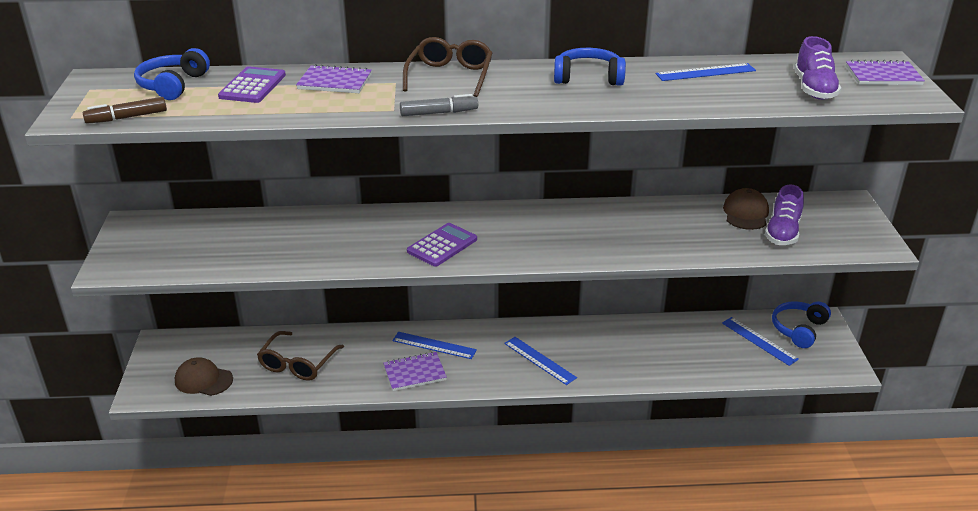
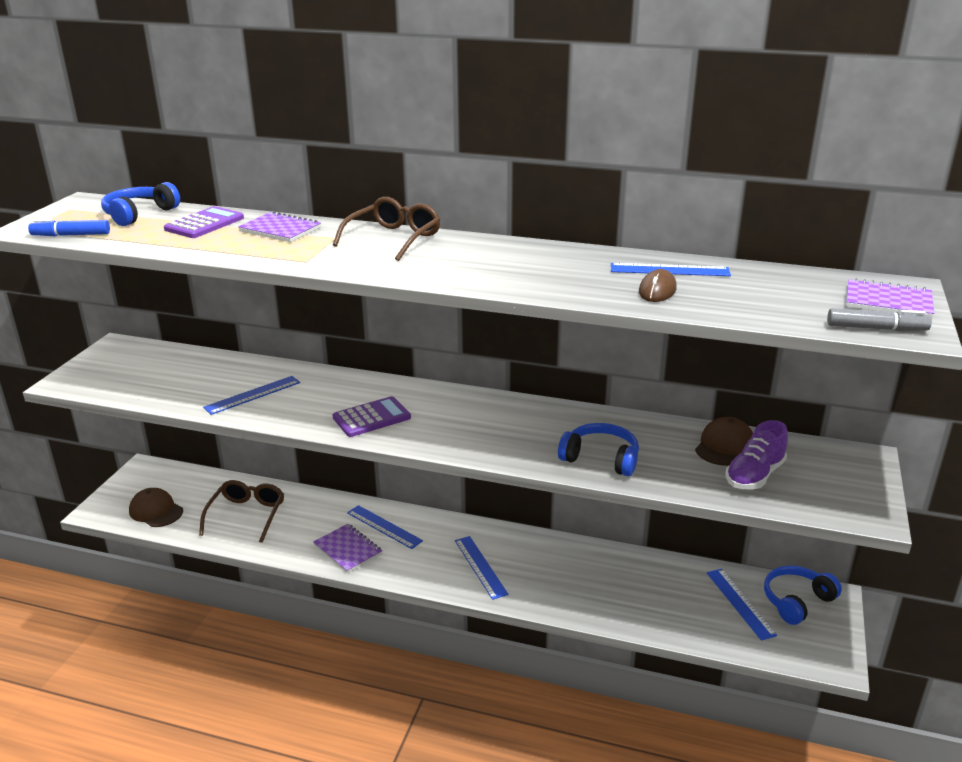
camera: 20 degrees right, 5 degrees down
brown marker [83,97,167,124] -> blue marker [28,219,110,236]
brown glasses [257,331,344,381] -> brown glasses turned 150 degrees clockwise [199,480,284,543]
purple notebook [383,352,447,391] -> purple notebook turned 45 degrees clockwise [313,524,382,573]
grey marker [400,94,478,116] -> grey marker moved to [827,308,932,331]
blue headphones [554,48,626,86] -> blue headphones moved to [558,423,639,476]
purple shoe [794,36,841,100] -> none
none -> blue ruler [203,376,300,415]
none -> brown mouse [639,269,677,302]

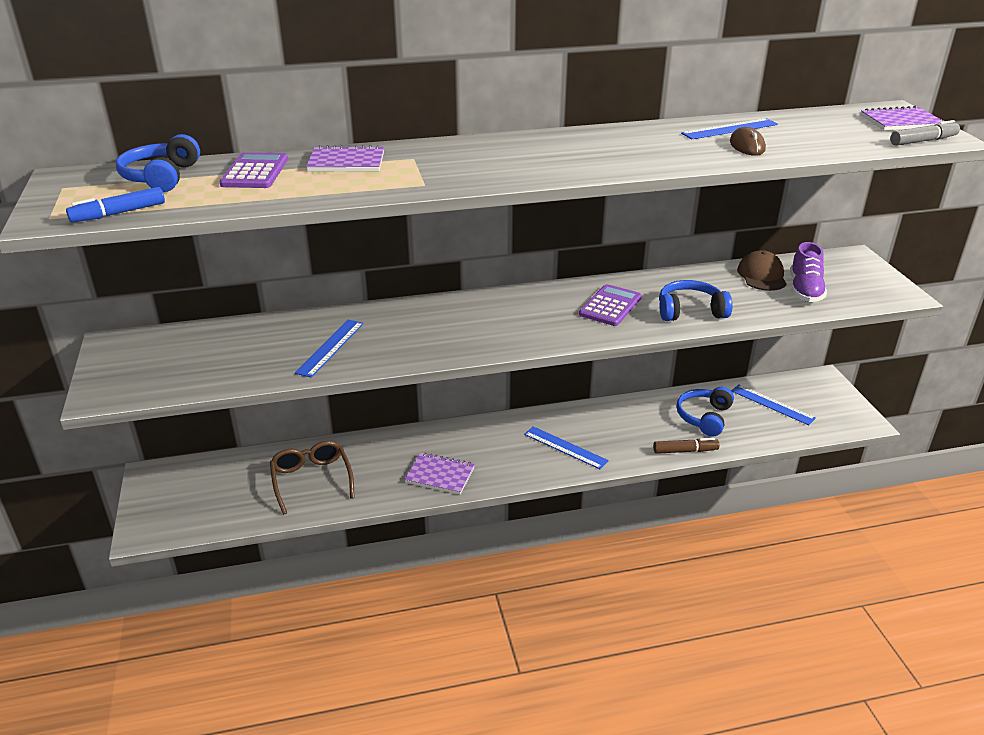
camera: 30 degrees left, 5 degrees up
brown cap [129,488,183,527] -> none
brown glasses [333,197,440,261] -> none
purple calculator [333,396,411,437] -> purple calculator moved to [579,284,642,326]
blue ruler [347,505,423,549] -> none
blue headphones [764,566,842,625] -> blue headphones moved to [676,387,734,437]
none -> brown marker [653,438,720,454]

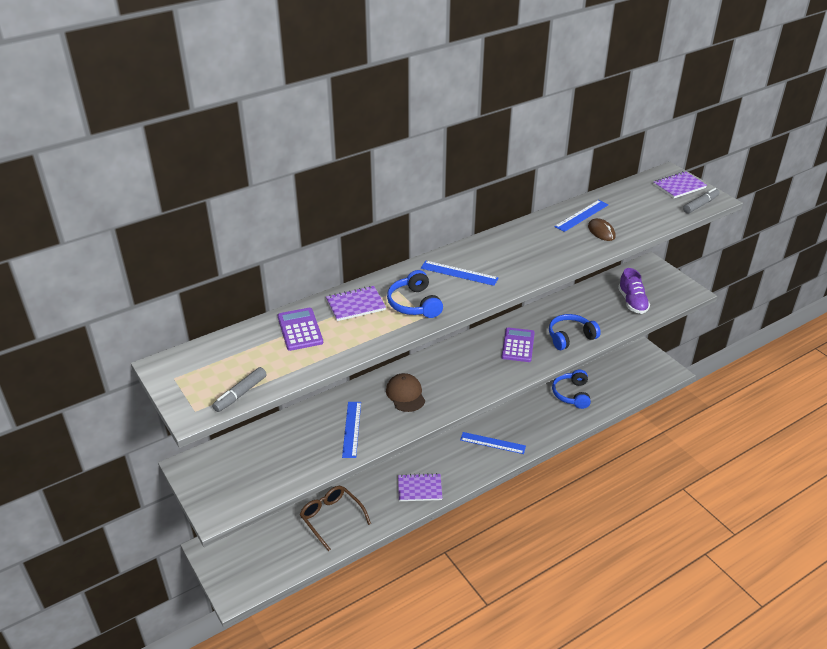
camera: 20 degrees left, 5 degrees up
blue marker [66,187,165,223] -> grey marker [212,367,267,412]
blue headphones [116,134,200,192] -> blue headphones moved to [387,270,443,318]
brown marker [653,438,720,454] -> none
blue ruler [731,384,816,425] -> blue ruler moved to [421,261,499,286]
brown cap [737,250,787,291] -> brown cap moved to [386,373,425,412]

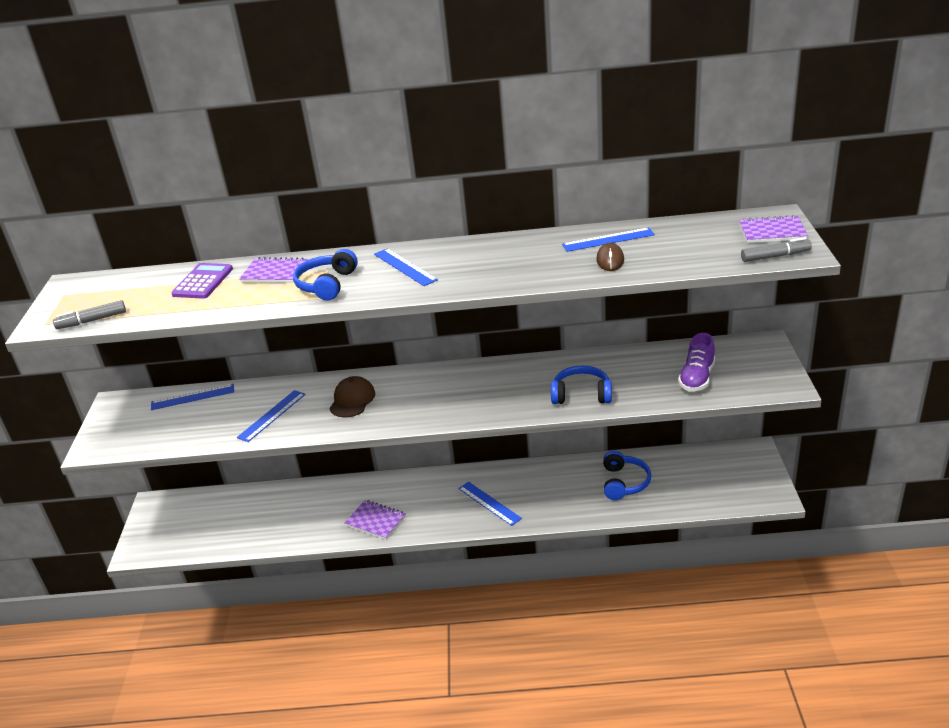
camera: 35 degrees right, 5 degrees down
brown glasses [300,486,371,551] -> none
purple calculator [501,327,535,362] -> none
blue headphones [552,370,591,409] -> blue headphones turned 150 degrees clockwise [603,451,651,500]
none -> blue ruler [151,384,234,410]

